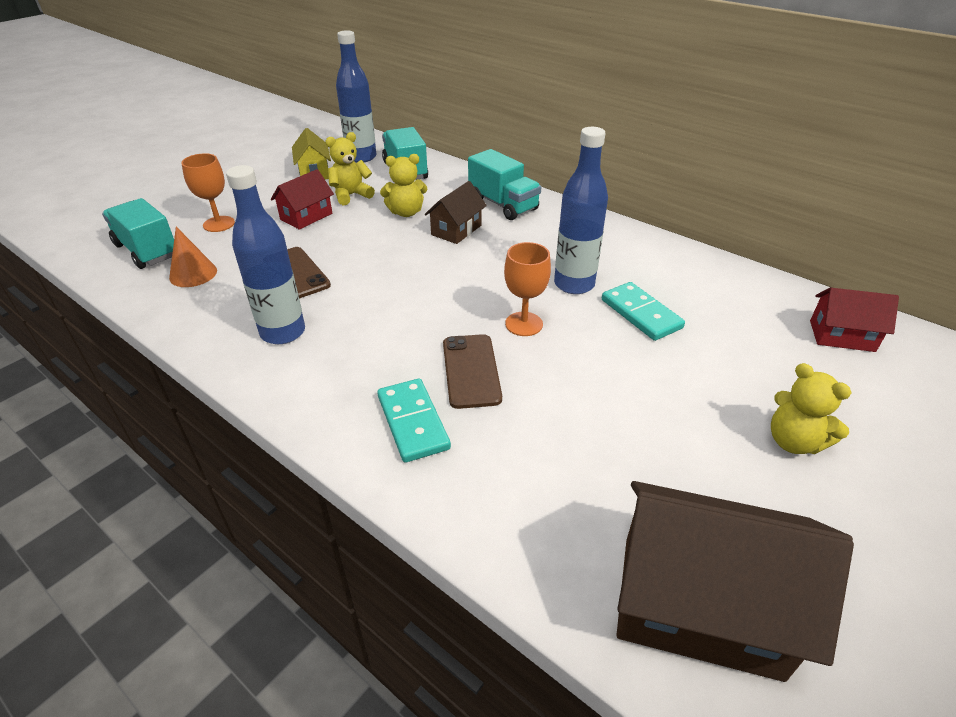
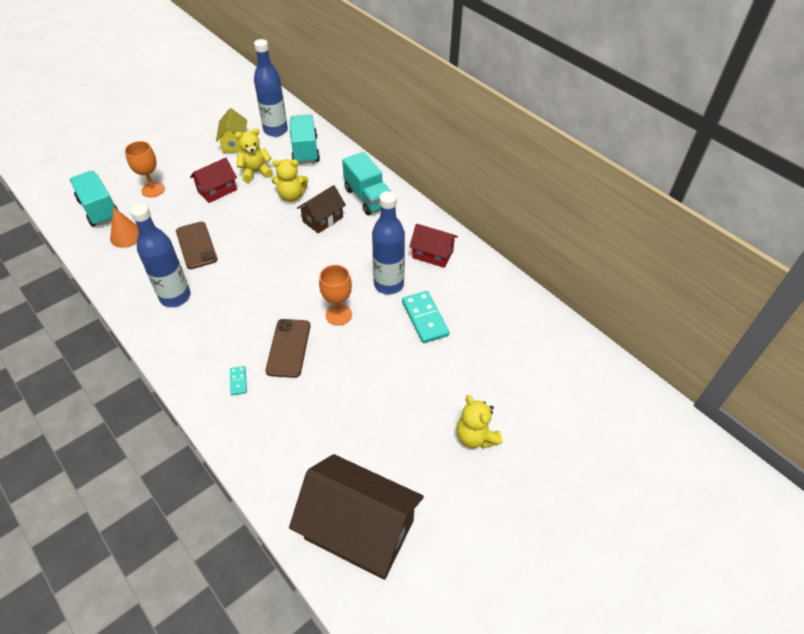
camera: 10 degrees right, 10 degrees up
turquoise domino [377,378,451,463] -> turquoise domino [230,366,247,395], size x0.50
red house [810,288,899,352] -> red house moved to [409,224,458,268]

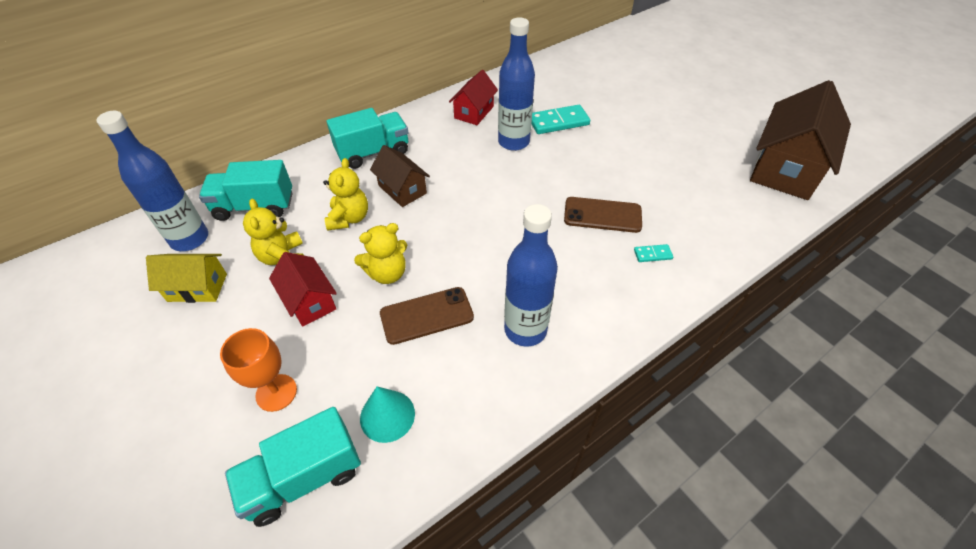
camera: 85 degrees left, 0 degrees up
orange cone [110,208,139,248] -> turquoise cone [360,387,415,443]
orange goblet [319,265,352,326] -> none
yellow teddy bear [456,395,503,449] -> yellow teddy bear moved to [354,223,407,284]

